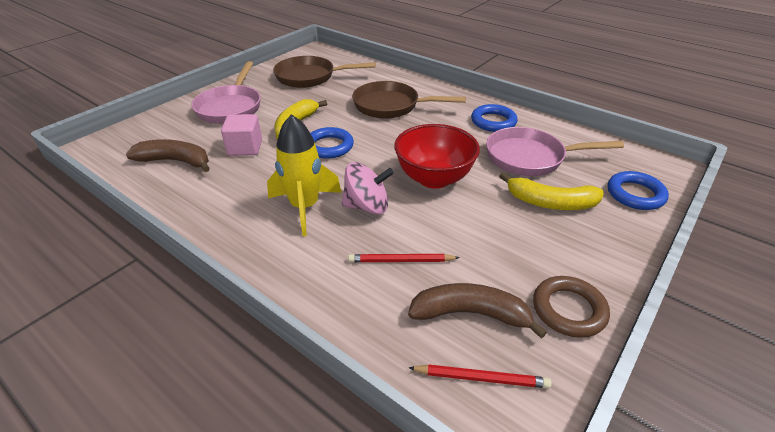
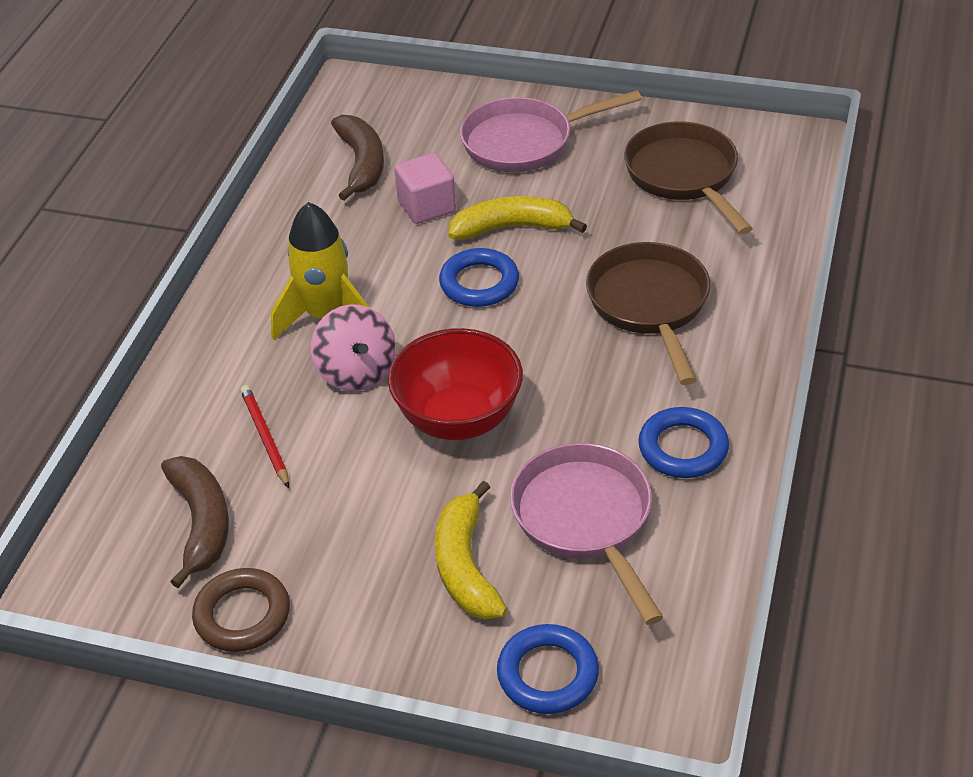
camera: 70 degrees right, 5 degrees up
red pencil [408,364,552,389] -> none

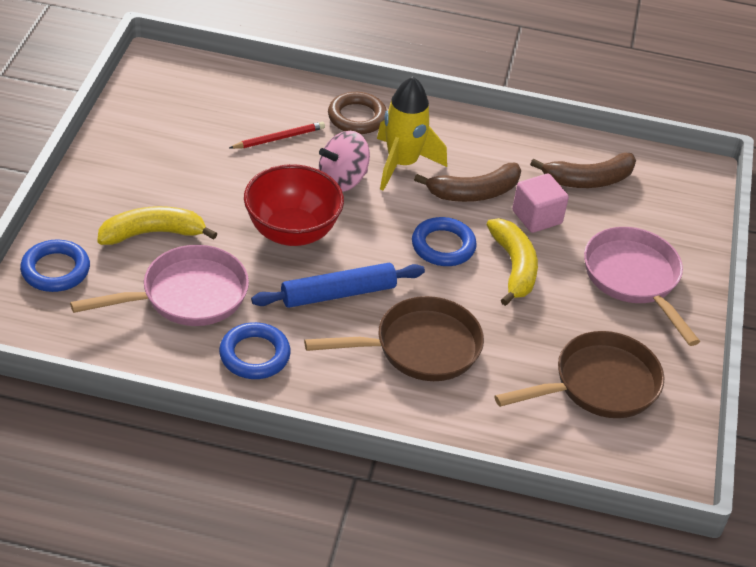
camera: 80 degrees right, 0 degrees up
brown banana [161,456,229,588] -> brown banana moved to [414,163,521,202]
brown ring [192,568,290,652] -> brown ring moved to [328,92,387,134]
none -> blue rolling pin [251,263,425,308]

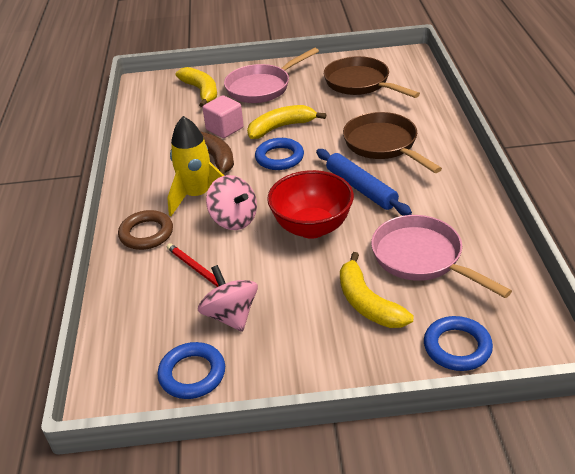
camera: 100 degrees left, 5 degrees down
blue ring [219,322,291,379] -> blue ring moved to [157,342,225,399]
brown banana [530,153,636,188] -> none
none -> yellow banana [176,67,217,108]
none -> pink spinning top [198,265,258,332]

